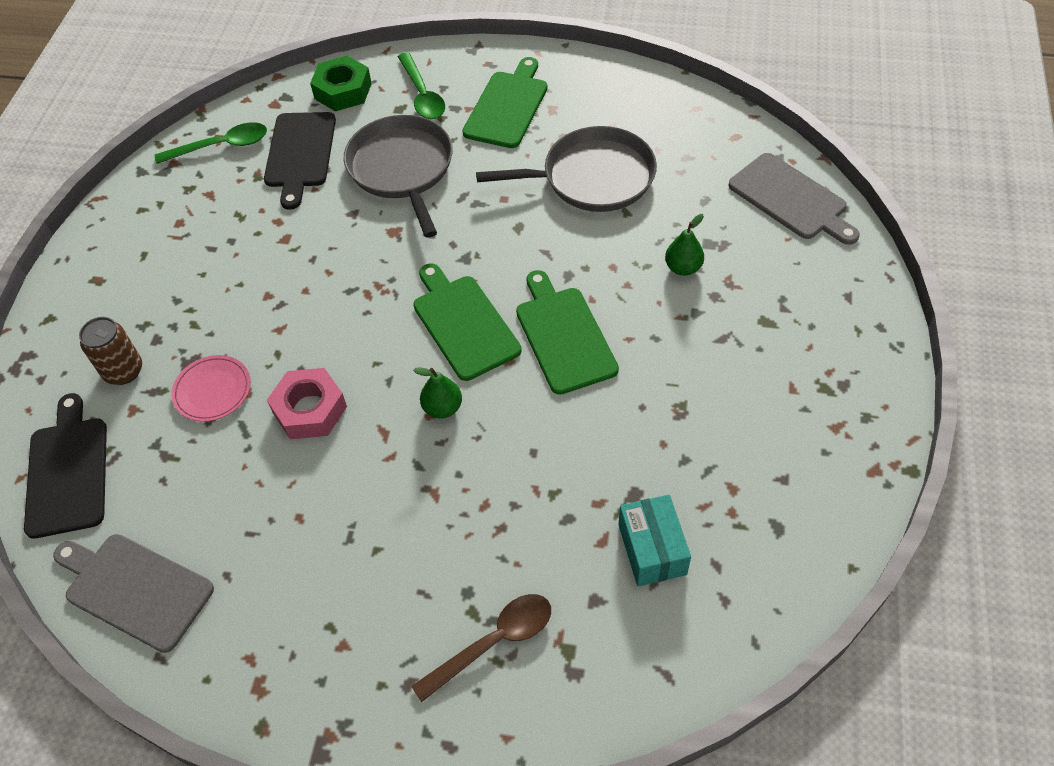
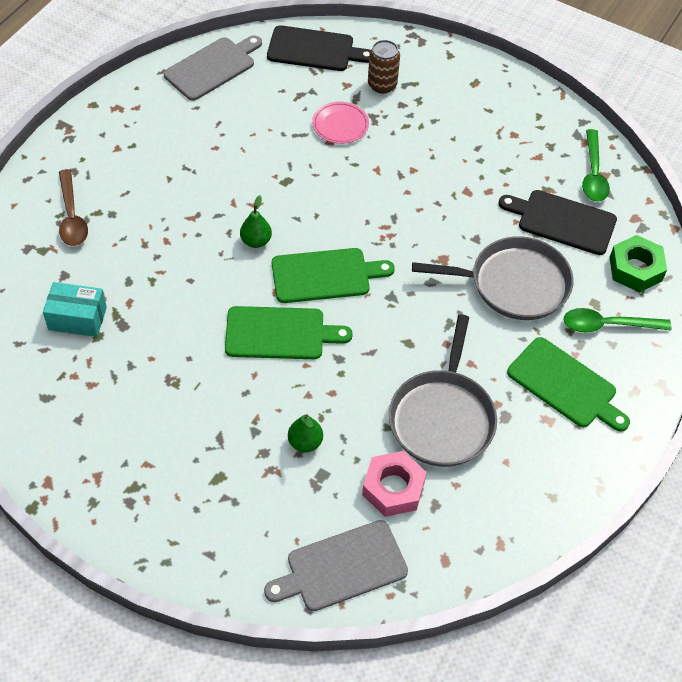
camera: 105 degrees right, 0 degrees up
pink nut [267,368,347,439] -> pink nut moved to [362,451,427,517]

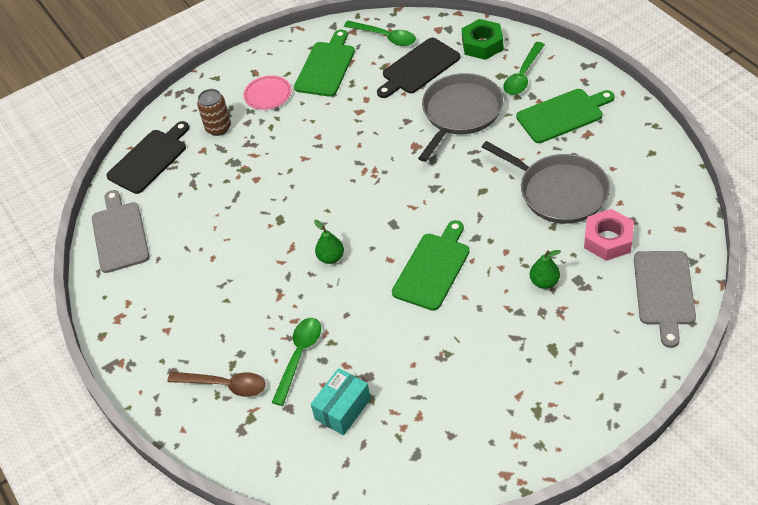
camera: 55 degrees left, 5 degrees down
green cutting board [272,248,395,303] -> green cutting board moved to [294,30,355,97]
pink plate [312,102,369,144] -> pink plate moved to [243,75,291,110]
none -> green spoon [272,318,321,406]

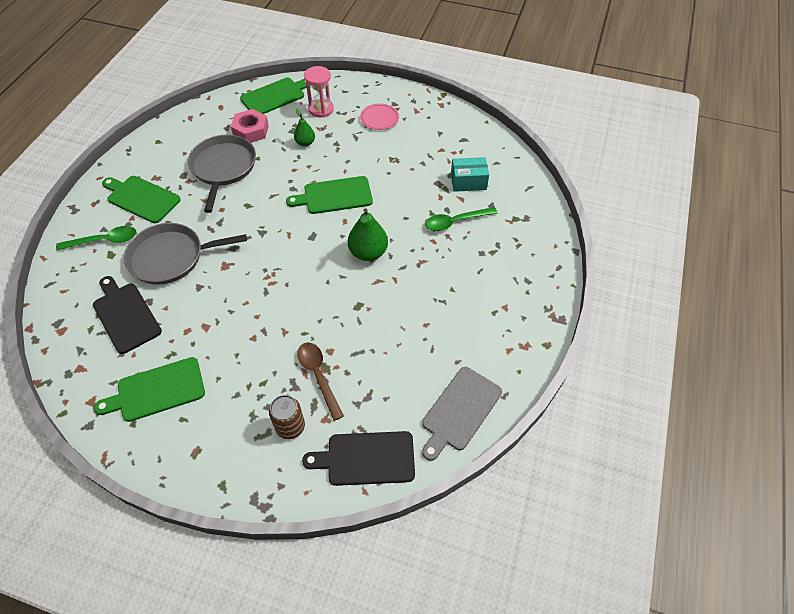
camera: 135 degrees left, 5 degrees up
brown spoon [167,372,266,397] -> brown spoon moved to [297,342,344,421]
pink plate [243,75,291,110] -> pink plate moved to [360,104,399,130]
green pear [314,220,344,264] -> green pear [348,208,388,261], size x1.66
green spoon [344,21,416,46] -> none
black cutting board [377,38,460,98] -> black cutting board turned 135 degrees counterclockwise [93,276,162,354]
green nut [462,19,503,60] -> none
grey cutting board [634,251,696,348] -> green cutting board [240,78,307,114]
none -> pink hourglass [304,66,334,117]

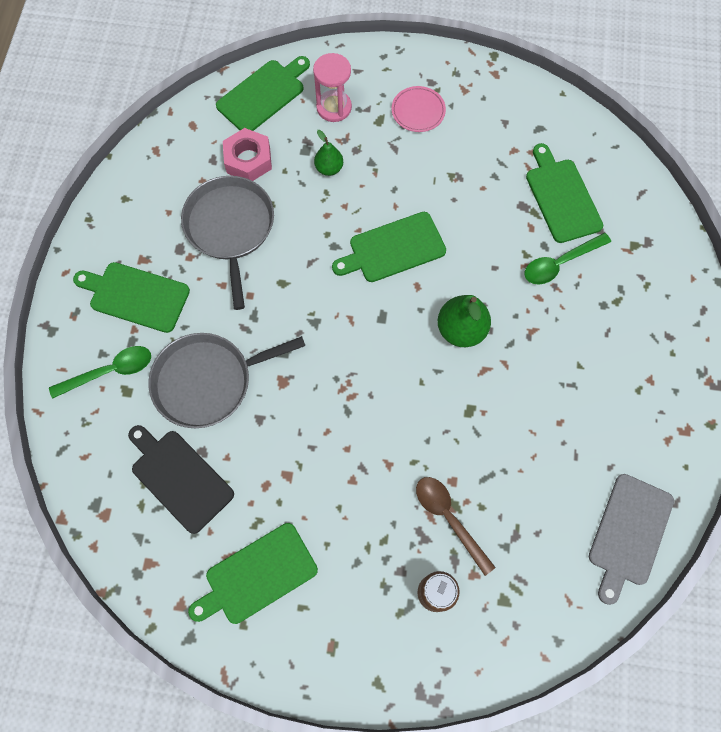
camera: 10 degrees left, 15 degrees up
black cutting board [302,431,415,486] -> none
turquoise box [451,157,489,192] -> green cutting board [526,143,603,243]

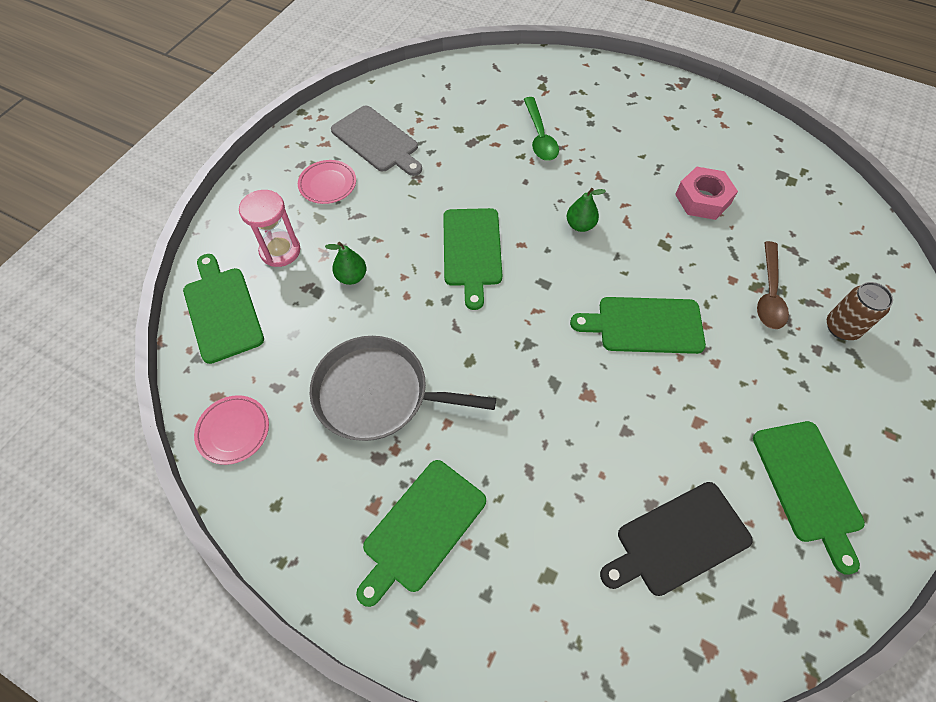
camera: 70 degrees left, 10 degrees down
green spoon [49,346,151,399] -> none
grey pan [148,333,305,428] -> none
pink nut [223,128,272,181] -> pink nut moved to [675,167,738,220]
brown spoon [416,477,496,576] -> brown spoon turned 60 degrees counterclockwise [757,241,789,329]
green pear [437,295,491,347] -> green pear [566,188,606,232], size x0.60
green cutting board [526,143,603,243] -> green cutting board moved to [570,297,706,354]
grey cutting board [589,474,674,605] -> grey cutting board moved to [331,106,422,176]
none -> pink plate [194,395,269,465]

